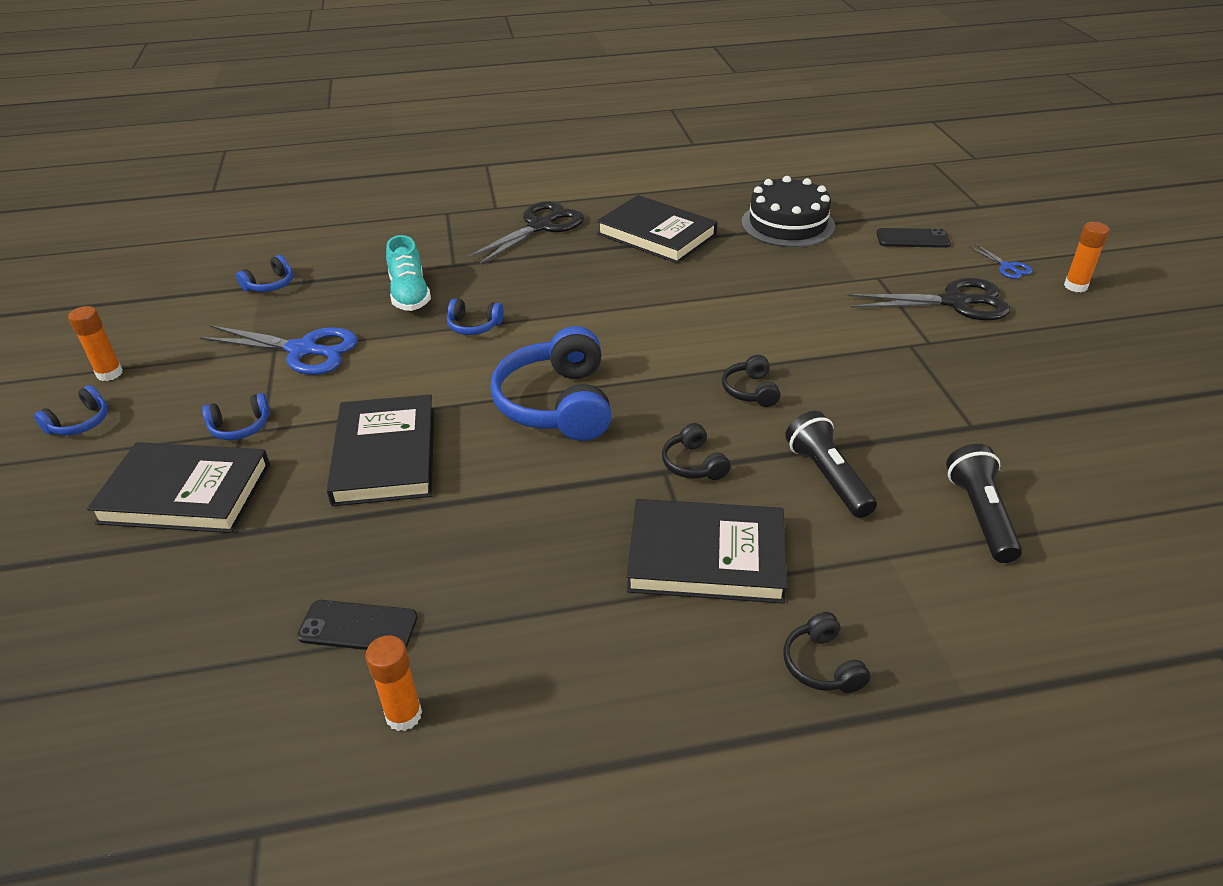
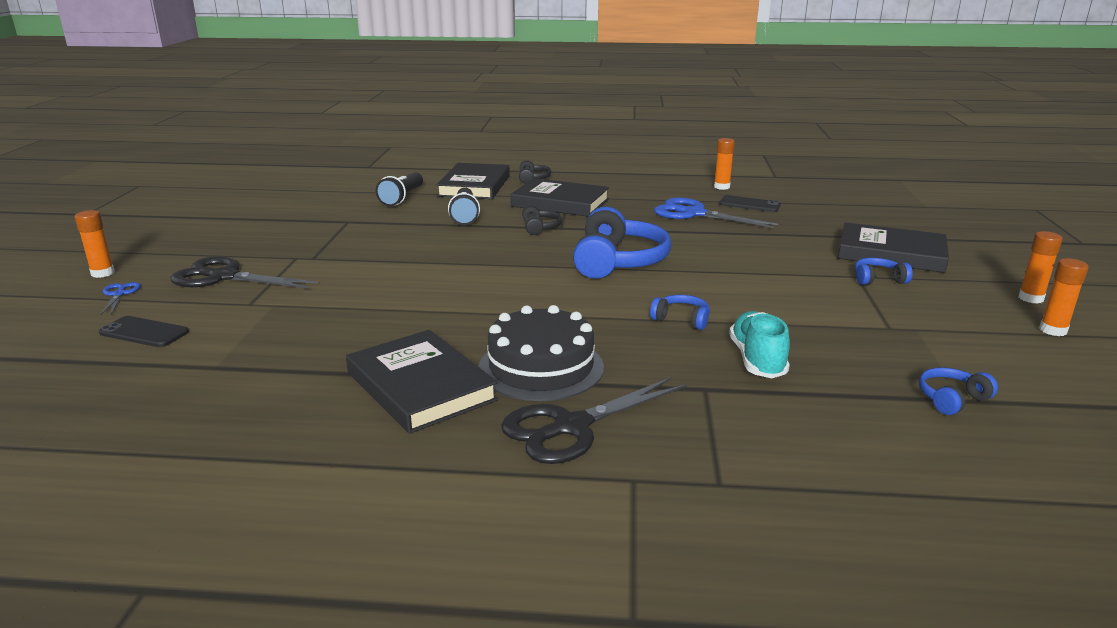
camera: 165 degrees left, 15 degrees down
blue headphones [34,385,108,435] -> orange glue stick [1019,231,1063,304]
blue scissors [199,325,358,375] -> blue scissors moved to [654,198,778,228]
black book [327,394,434,506] -> black book moved to [436,163,510,199]
black headphones [722,355,781,407] -> none
black cake [741,176,835,247] -> black cake moved to [479,305,604,401]

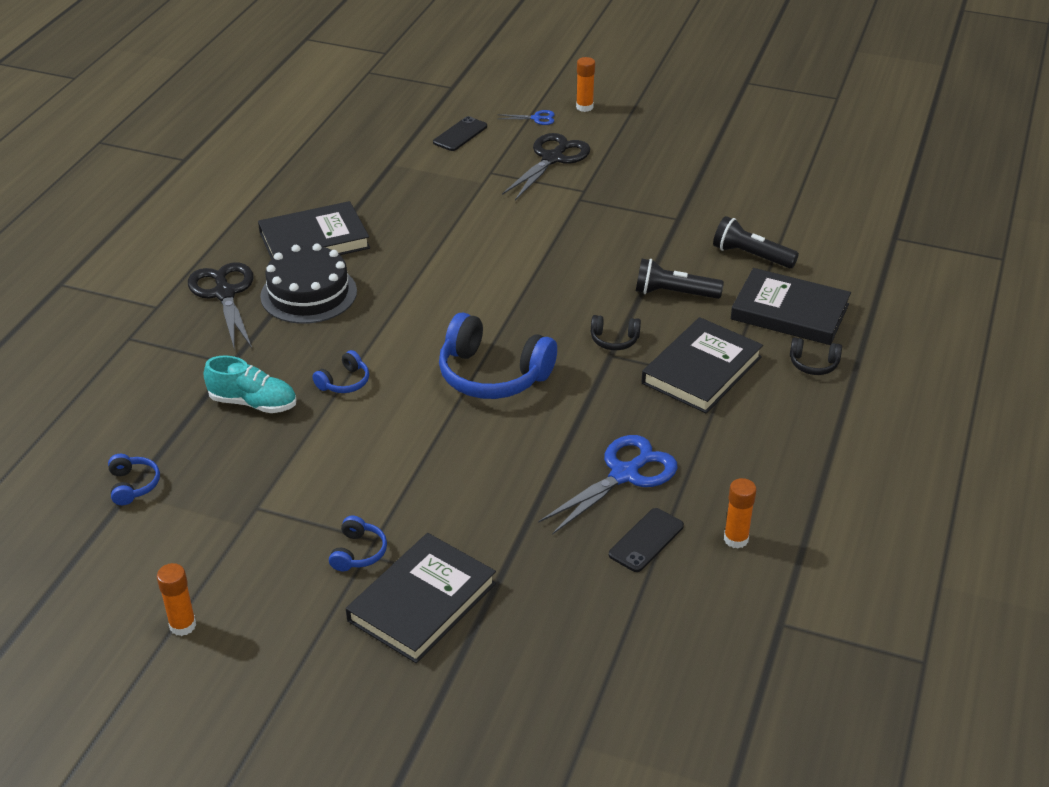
camera: 105 degrees right, 15 degrees up
orange glue stick [1019,231,1063,304] -> none

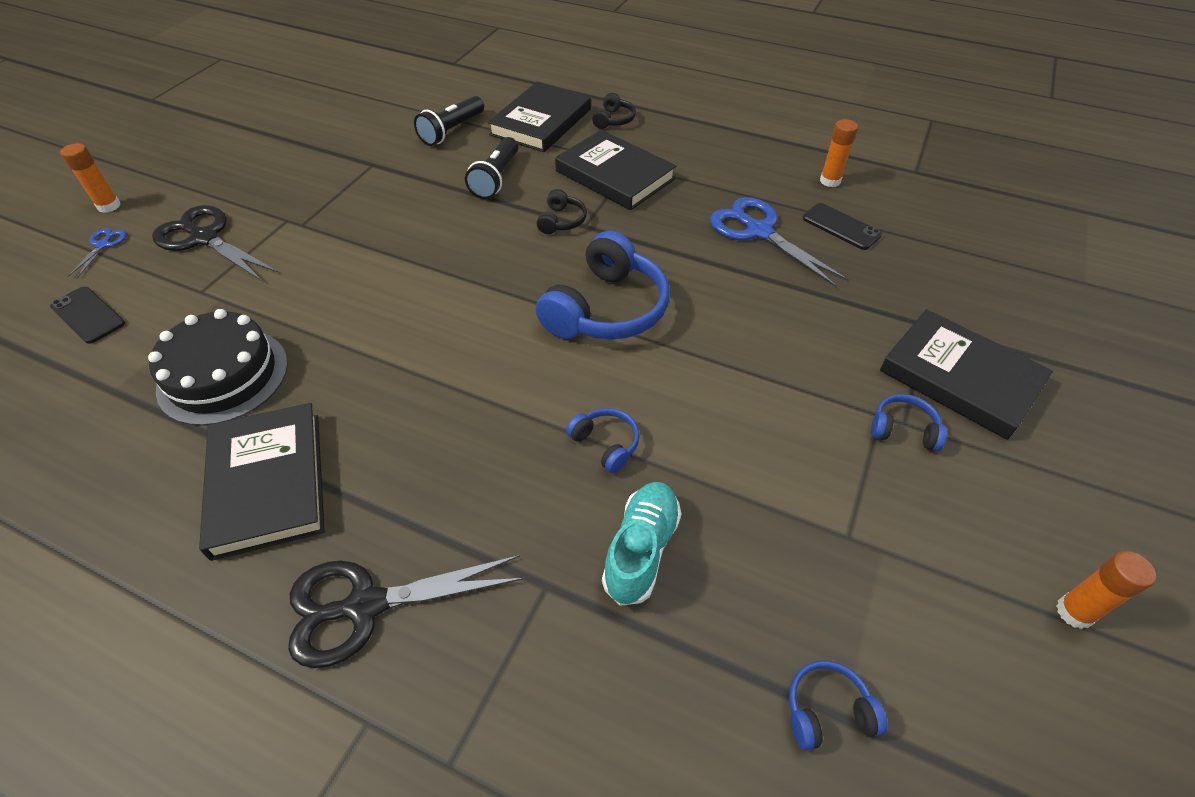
camera: 85 degrees left, 10 degrees up
black cake [260,244,357,324] -> black cake moved to [148,309,288,426]

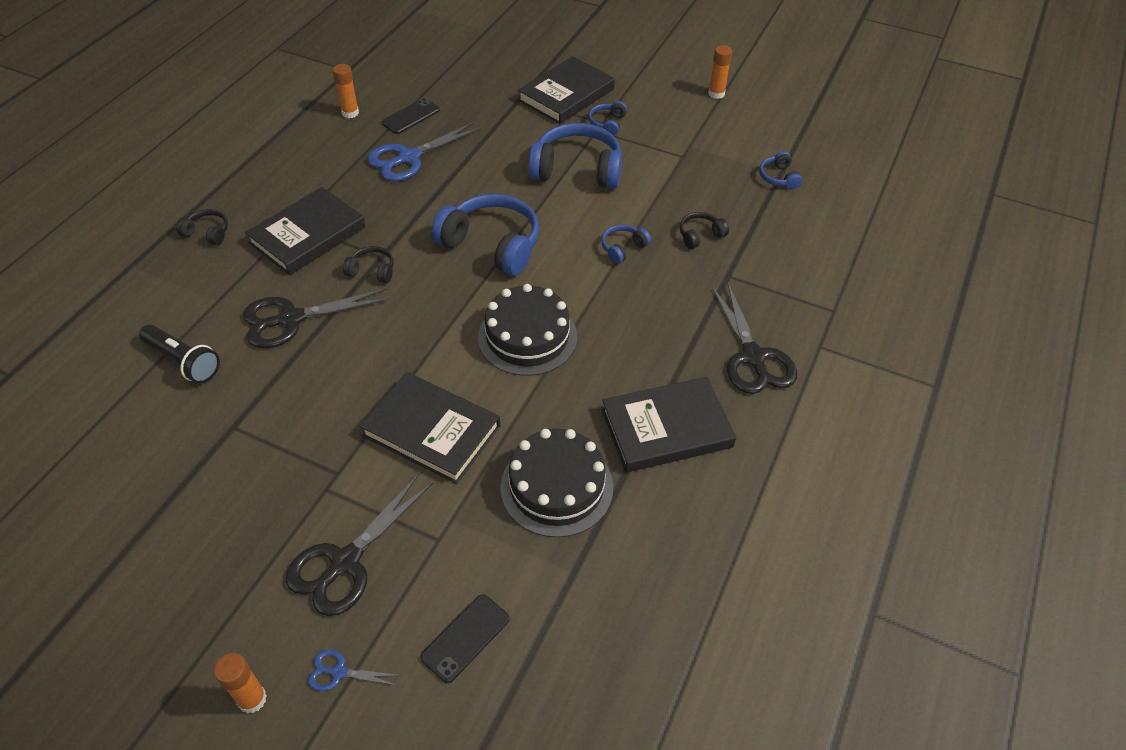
camera: 90 degrees left, 0 degrees up
black flashlight [465,137,518,199] -> black scissors [243,289,390,348]
black book [488,82,591,152] -> black book moved to [360,372,500,484]
turquoise shoe [602,482,681,606] -> black headphones [680,212,729,249]
none -> black cake [478,284,577,376]
none -> blue headphones [528,123,622,189]

